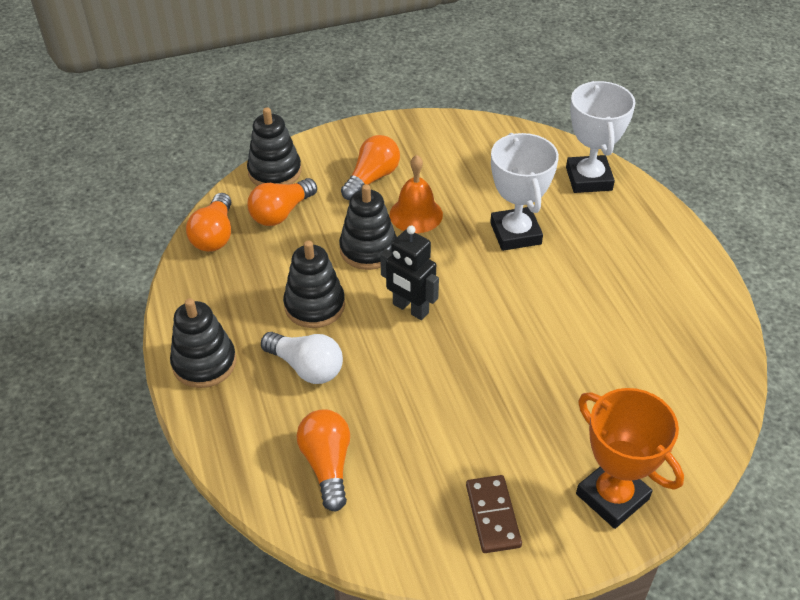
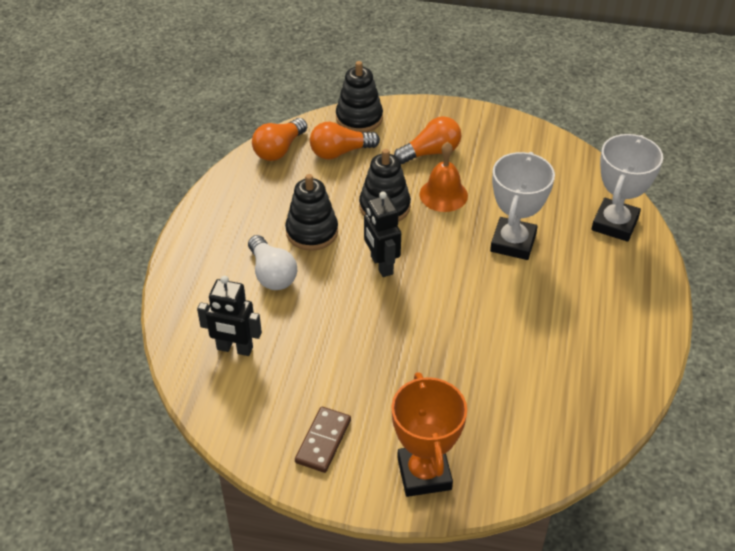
camera: 30 degrees right, 0 degrees up
black stacking toy [170,298,236,388] -> none
orange light bulb [297,409,350,511] -> black robot [197,276,262,356]

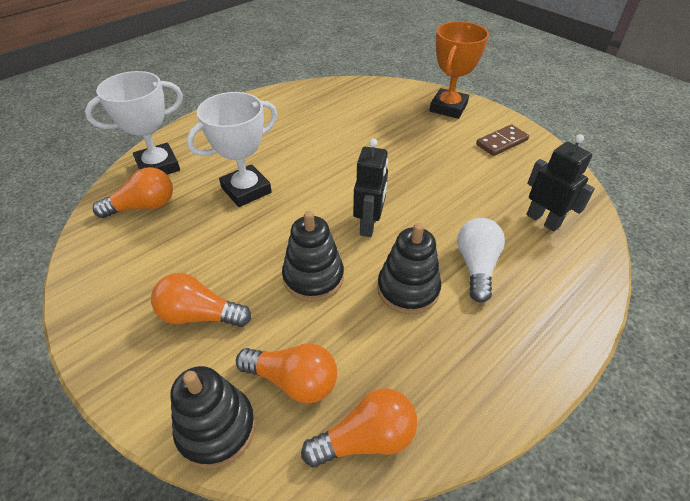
camera: 145 degrees left, 0 degrees up
orange bell [419,142,468,212] -> none
none -> orange light bulb [93,167,173,218]

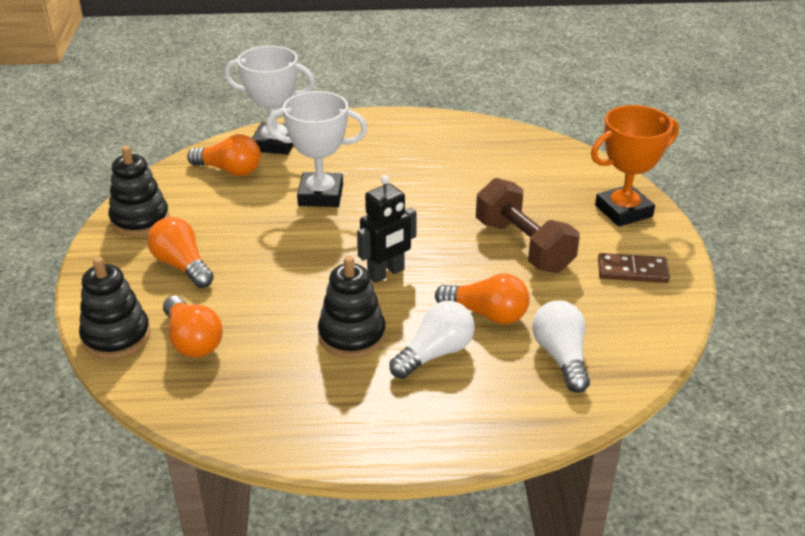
camera: 40 degrees right, 10 degrees down
black stacking toy [282,211,344,301] -> black stacking toy moved to [109,146,169,236]
orange light bulb [301,388,417,467] -> orange light bulb moved to [435,273,530,324]
black robot [526,134,595,232] -> white light bulb [532,300,590,393]
none -> brown dumbbell [476,178,580,273]

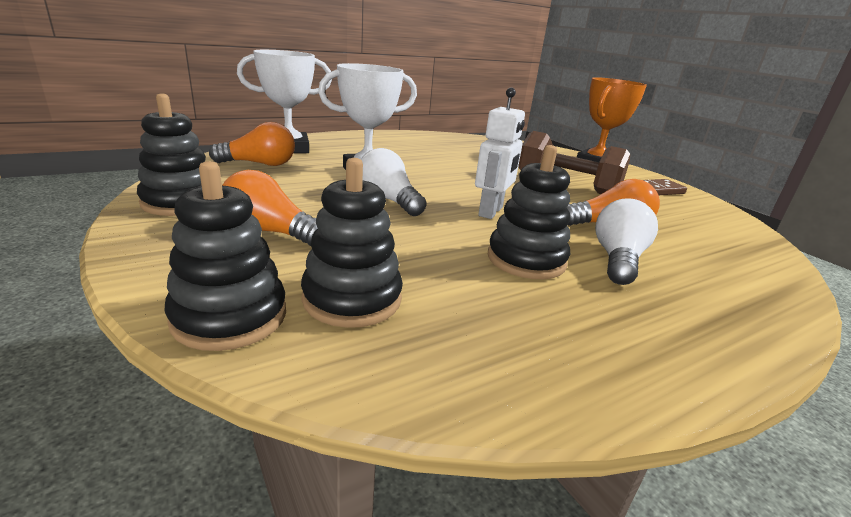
camera: 30 degrees left, 10 degrees down
orange light bulb [163,295,223,358] -> black stacking toy [301,158,403,328]
black robot [357,175,417,283] -> white robot [475,87,525,219]
white light bulb [532,300,590,393] -> white light bulb moved to [361,148,427,216]

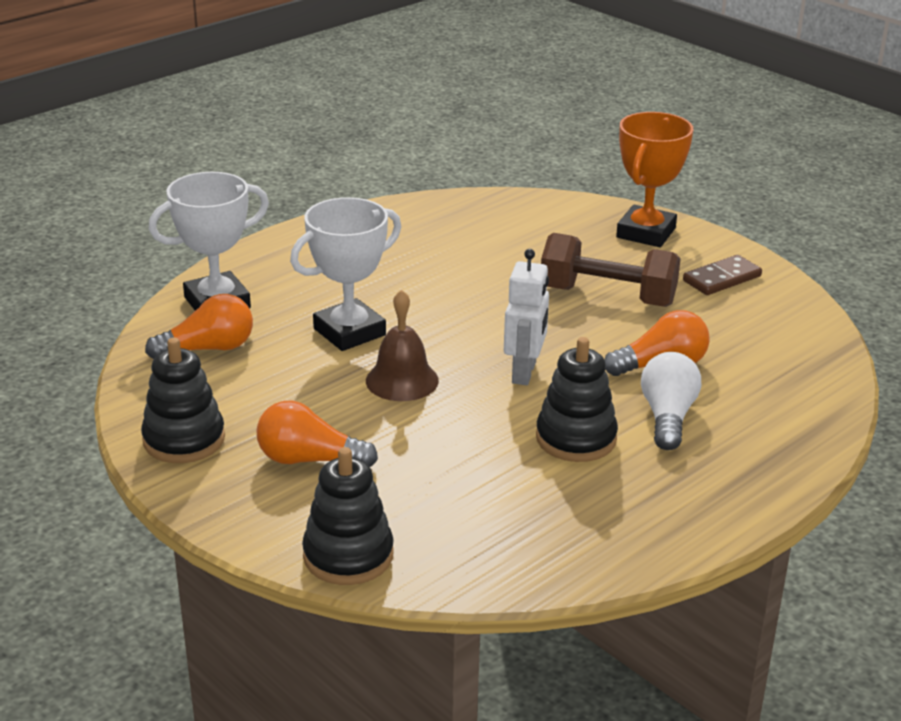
camera: 10 degrees left, 5 degrees up
black stacking toy [301,158,403,328] -> none
white light bulb [361,148,427,216] -> brown bell [366,289,439,401]

